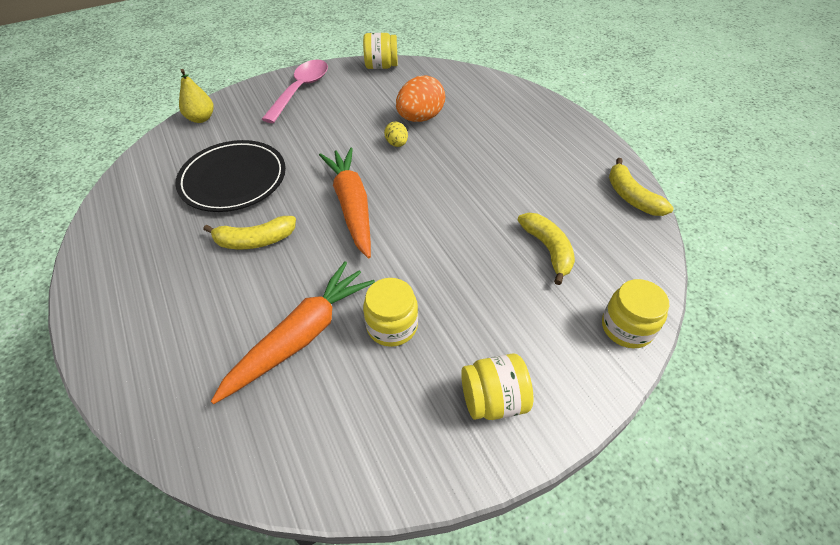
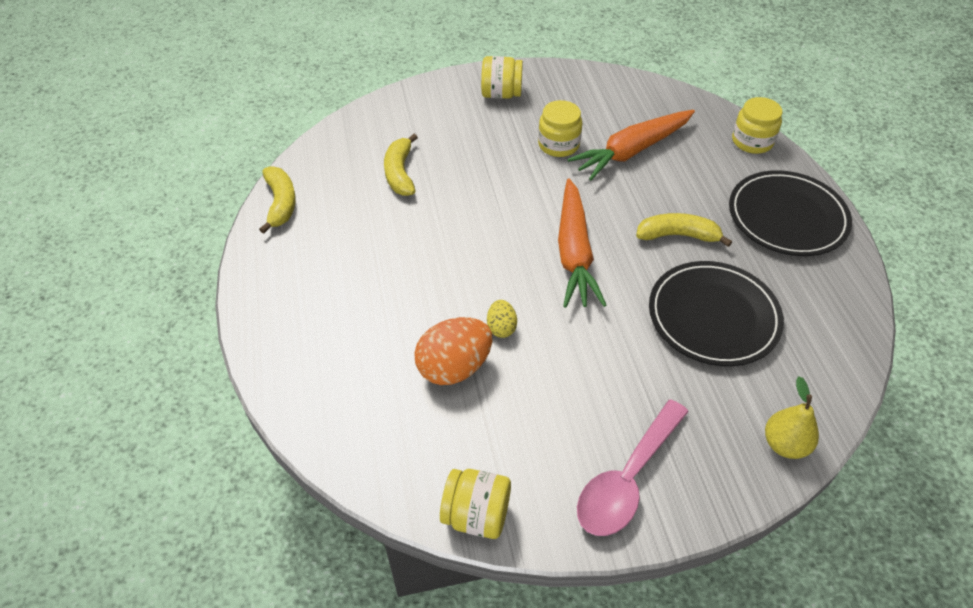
camera: 165 degrees left, 0 degrees up
yellow jar [602,279,669,348] -> yellow jar moved to [732,97,782,154]
none -> black plate [729,170,852,256]

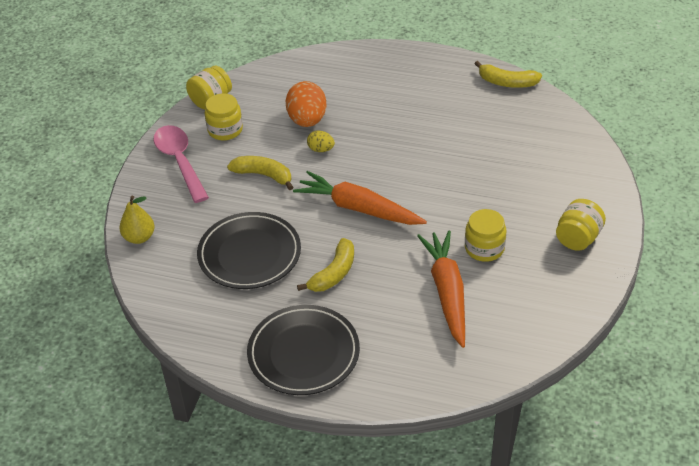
camera: 120 degrees right, 5 degrees down
yellow banana [384,134,418,196] -> yellow banana moved to [227,156,293,190]
yellow jar [732,97,782,154] -> yellow jar moved to [205,93,243,140]

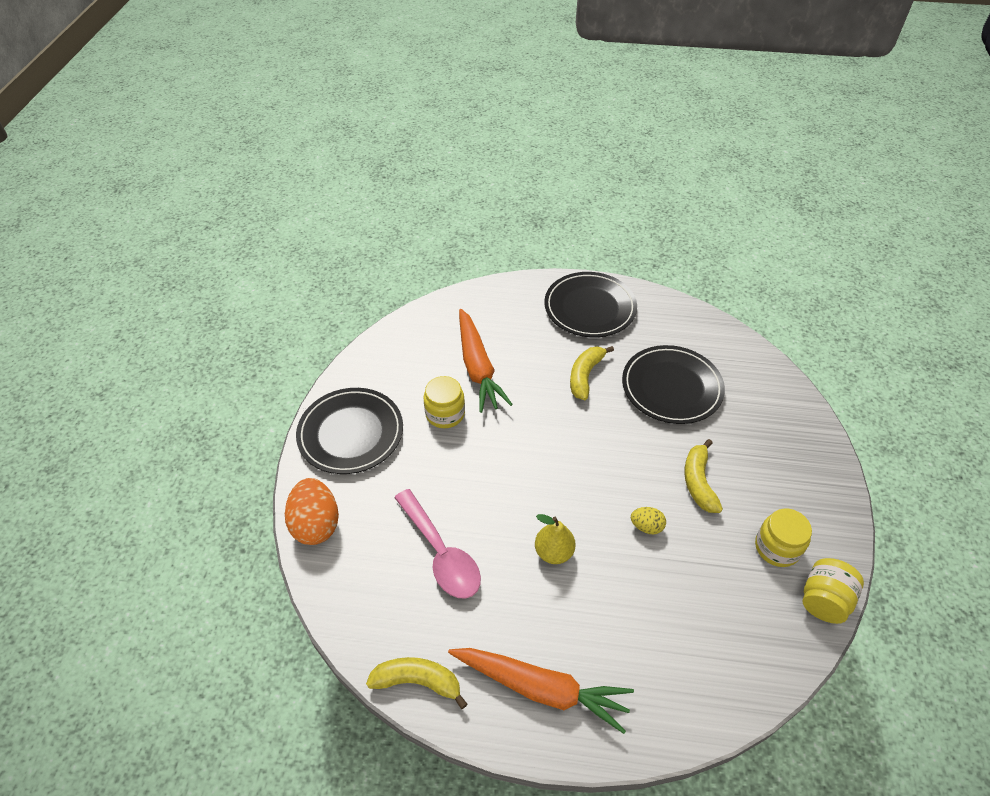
camera: 170 degrees right, 5 degrees up
yellow pear [119,195,155,244] -> yellow pear moved to [535,514,576,564]
pink spoon [153,125,209,203] -> pink spoon moved to [394,489,481,598]
yellow banana [227,156,293,190] -> yellow banana turned 75 degrees clockwise [684,439,723,513]
orange egg [286,81,326,127] -> orange egg moved to [285,478,339,545]
orange carrot [293,171,427,225] -> orange carrot moved to [448,648,634,734]
yellow jar [556,199,606,251] -> black plate [296,388,403,474]

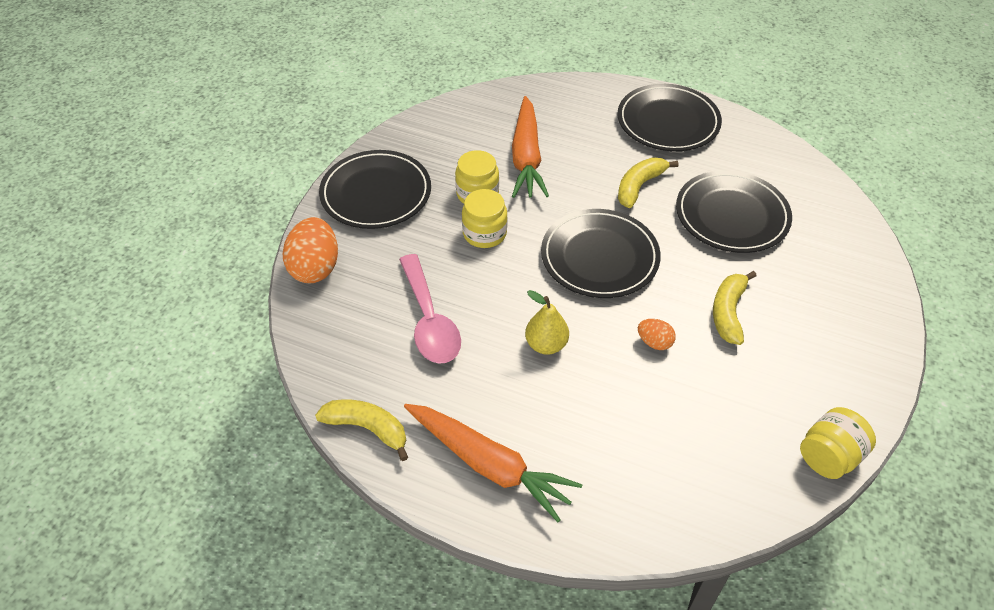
camera: 15 degrees right, 0 degrees up
yellow egg [631,507,666,534] -> orange egg [638,319,676,350]
yellow jar [755,508,812,567] -> yellow jar moved to [462,189,508,248]
none -> black plate [541,209,661,298]

